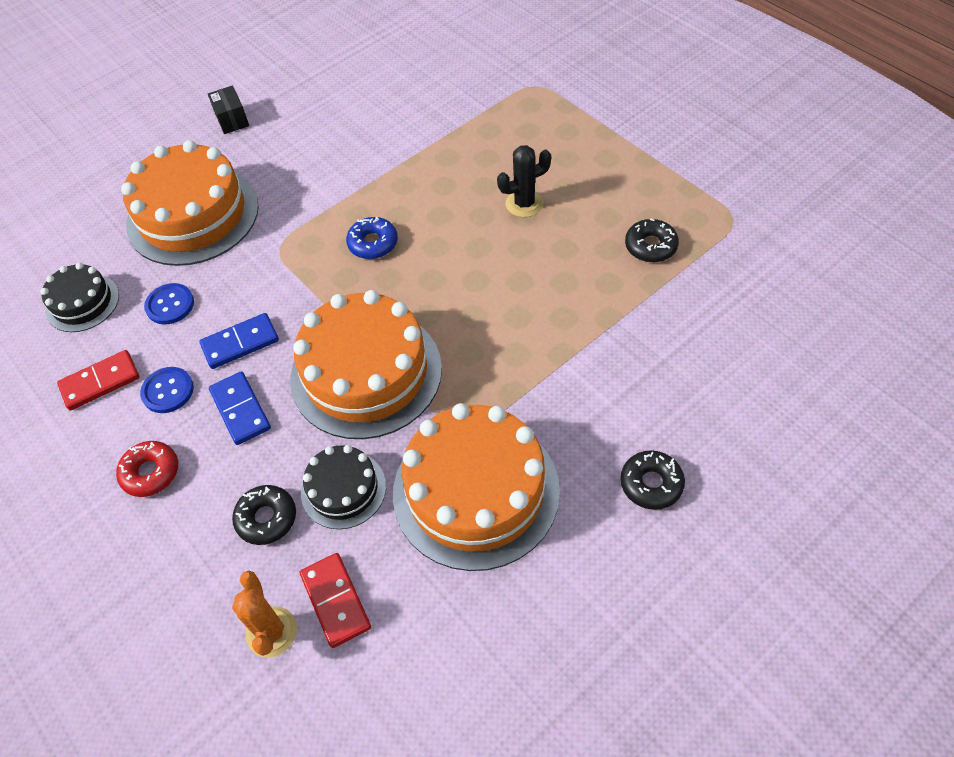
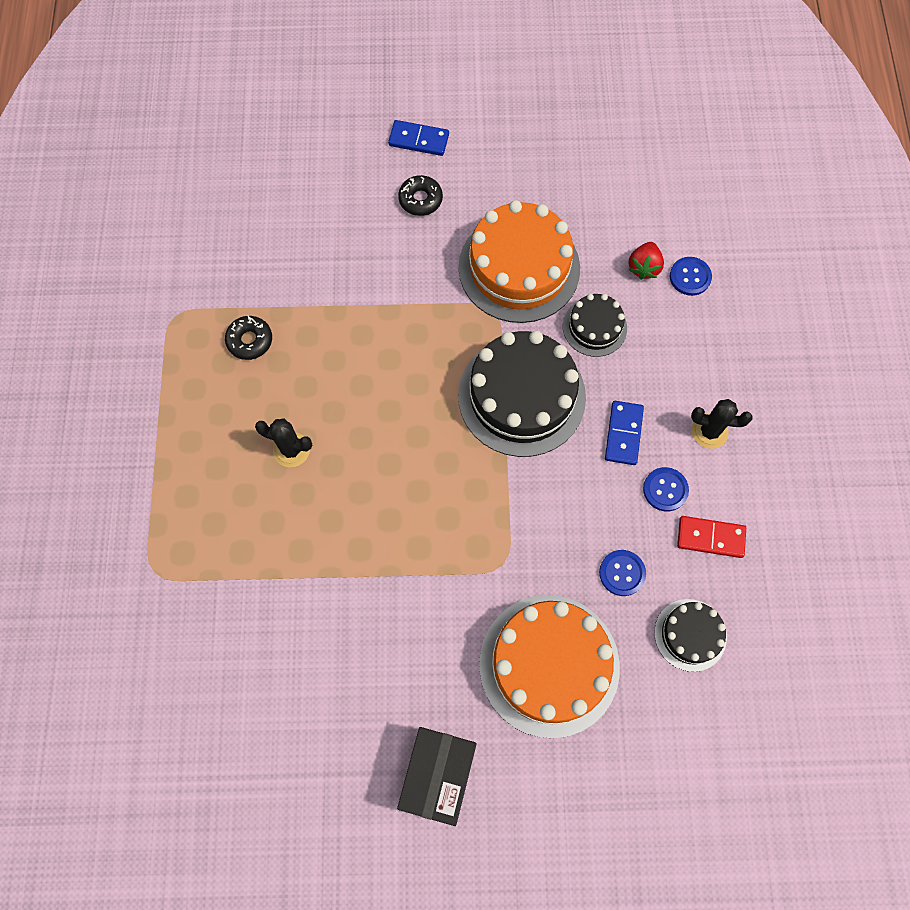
camera: 145 degrees left, 15 degrees up
red donut [116,441,178,497] -> black cactus [691,399,753,449]
blue domino [199,313,279,369] -> blue domino moved to [388,120,449,156]
black box [208,86,249,134] -> black box [397,727,477,826], size x1.82
black donut [232,485,296,545] -> none
orange cactus [232,571,297,658] -> blue button [670,257,712,296]
orange cake [290,290,442,439] -> black cake [458,331,586,457]
red domino [300,553,371,648] -> red strawberry [628,242,664,280]
blue donut [346,217,398,259] -> none

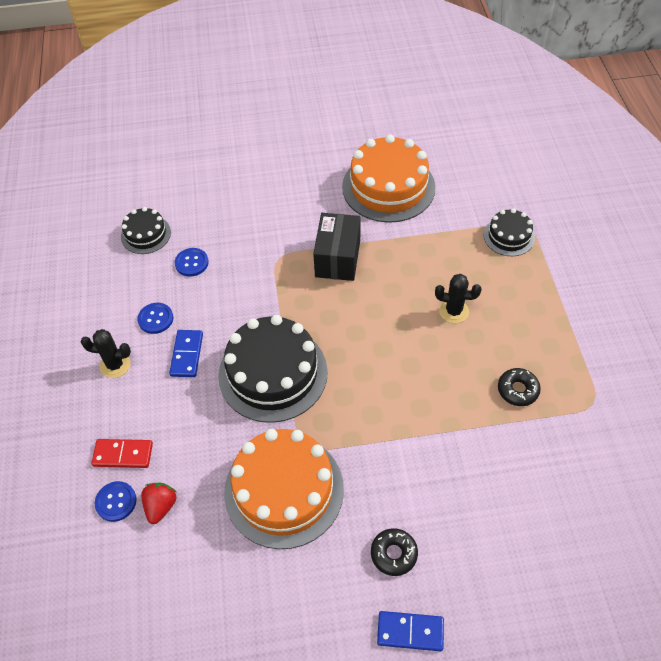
camera: 175 degrees right, 15 degrees down
black box [397,727,477,826] -> black box moved to [313,213,361,281]
orange cake [479,595,620,738] -> orange cake moved to [342,134,435,223]
black cake [563,294,627,357] -> black cake moved to [484,209,535,256]
red domino [677,516,746,558] -> red domino moved to [91,439,153,468]

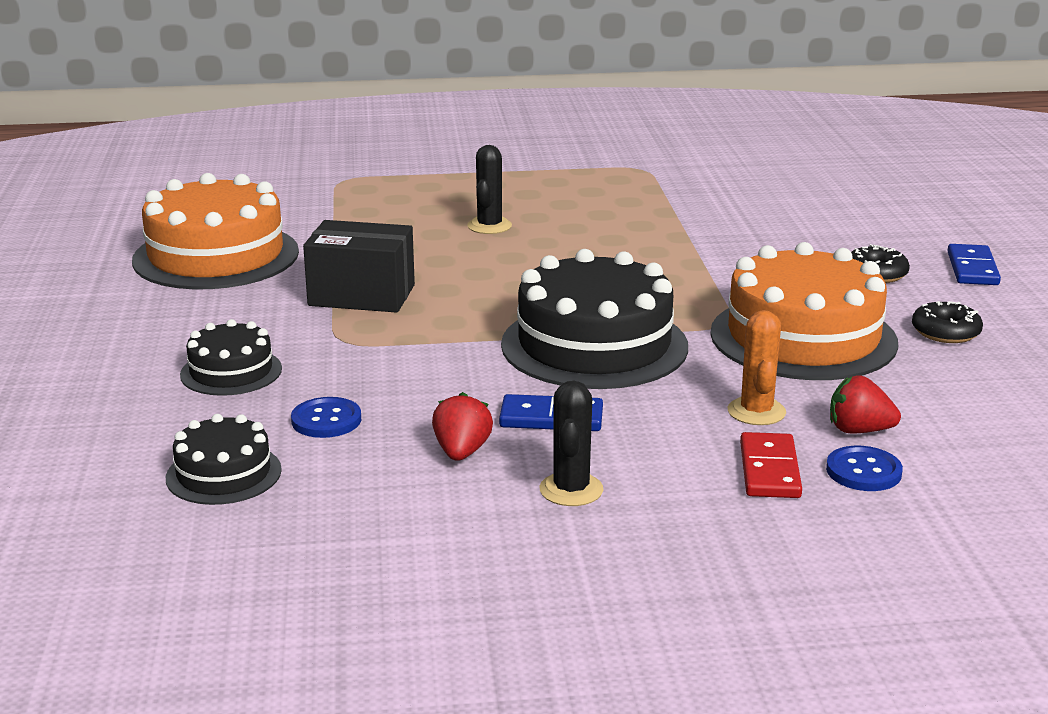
camera: 90 degrees left, 30 degrees down
blue button [138,303,173,334] -> red strawberry [432,392,493,461]
black cake [484,209,535,256] -> black cake moved to [180,319,282,396]
black donut [498,368,541,406] -> black donut moved to [912,301,983,343]
none -> orange cactus [728,310,786,425]

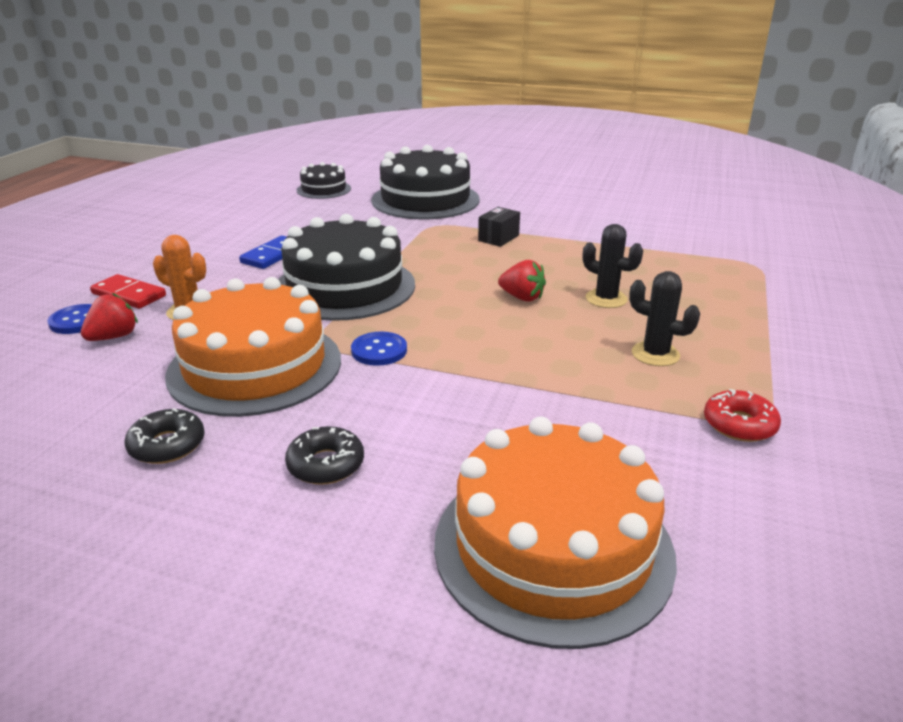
camera: 115 degrees right, 5 degrees up
orange cake [132,173,299,289] -> orange cake moved to [434,417,677,649]
black cake [180,319,282,396] -> black cake [371,145,480,219], size x1.93
blue button [291,397,361,438] -> blue button moved to [351,332,407,366]
black box [303,220,415,313] -> black box [478,207,520,247], size x0.55
red strawberry [432,392,493,461] -> red strawberry moved to [498,260,546,302]
black cactus [540,381,603,506] -> black cactus moved to [629,271,700,366]
blue domino [948,244,1001,285] -> none
none -> red donut [704,389,781,442]

